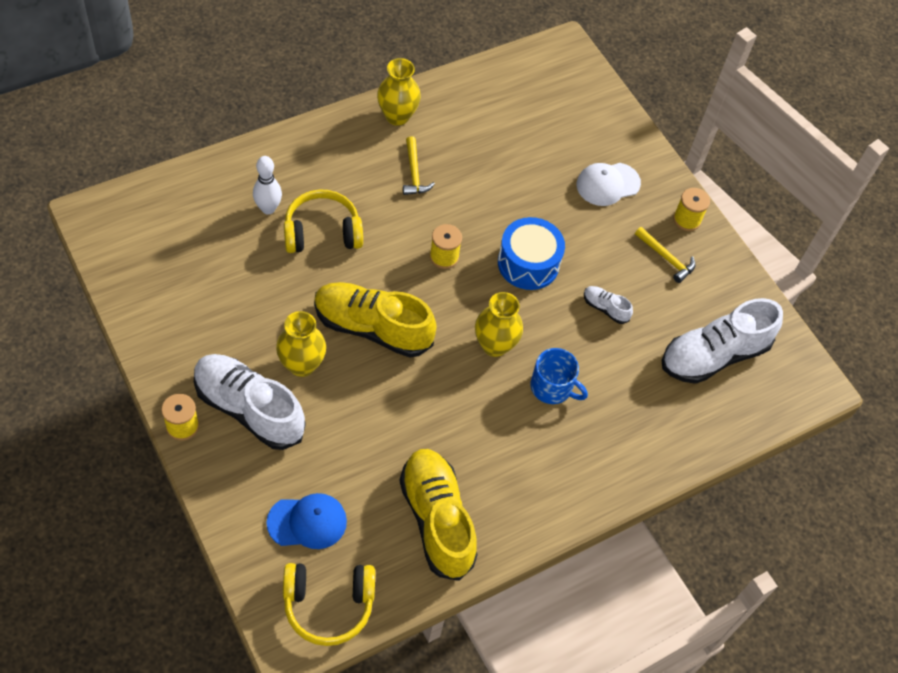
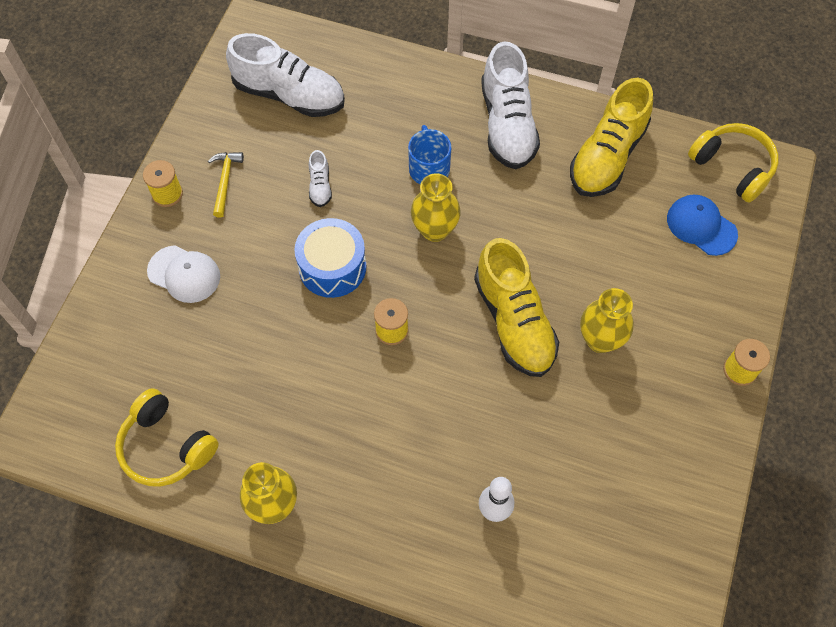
camera: 125 degrees left, 5 degrees up
white shoe [194,354,306,450] -> white shoe moved to [481,42,540,169]
yellow headphones [284,189,363,253] -> yellow headphones moved to [115,388,219,487]
yellow hammer [403,136,435,195] -> none

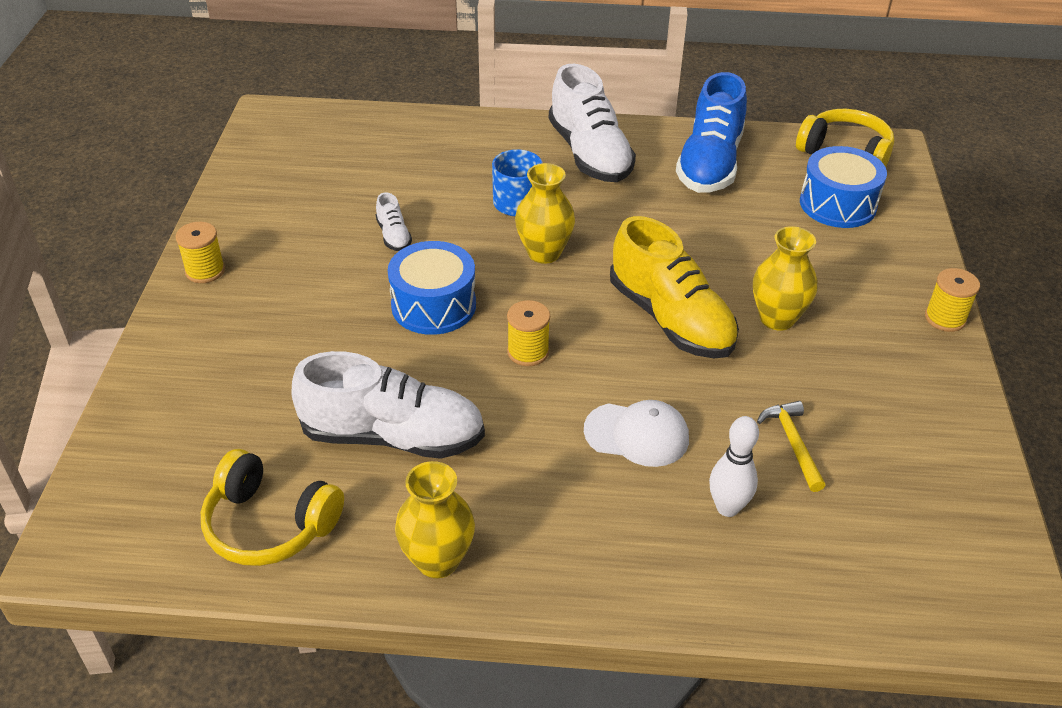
camera: 15 degrees left, 20 degrees down
white cap [147,245,220,303] -> white cap moved to [584,400,689,467]
yellow hammer [208,152,244,218] -> yellow hammer moved to [757,401,826,492]
white shoe [226,33,345,117] -> white shoe moved to [291,351,485,459]
yellow shoe [570,78,653,197] -> blue shoe [676,72,747,193]
blue cap [667,195,738,256] -> blue drum [800,146,887,228]

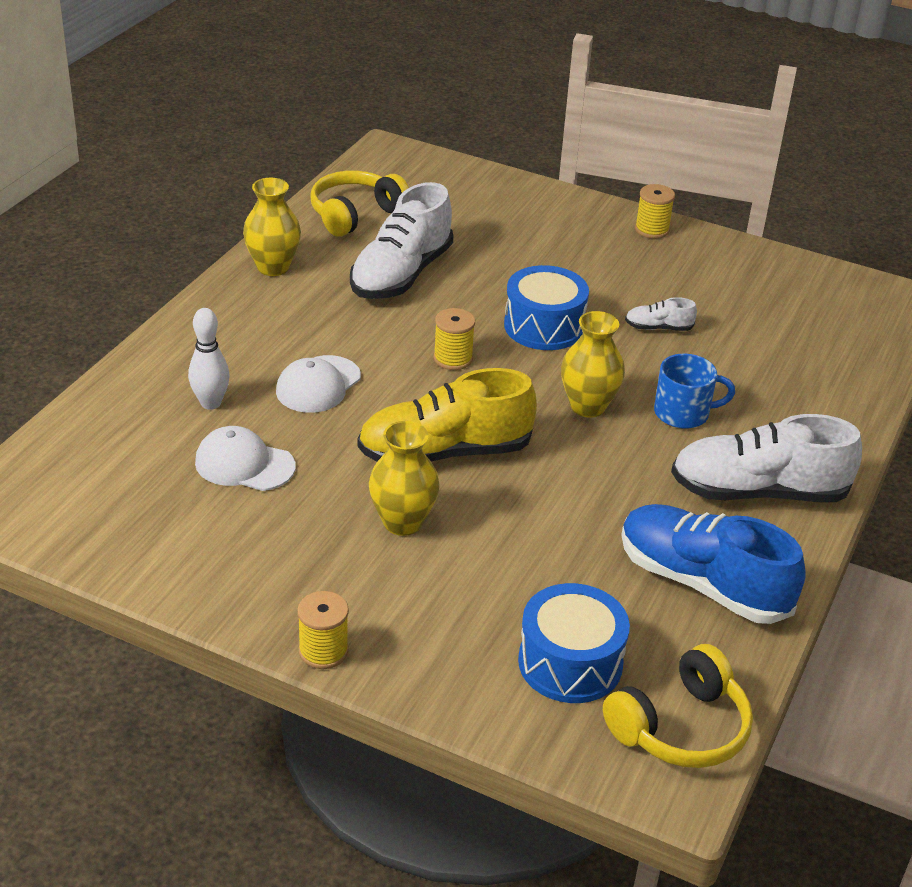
camera: 110 degrees right, 5 degrees down
yellow hammer [757,401,826,492] -> white cap [195,426,295,491]

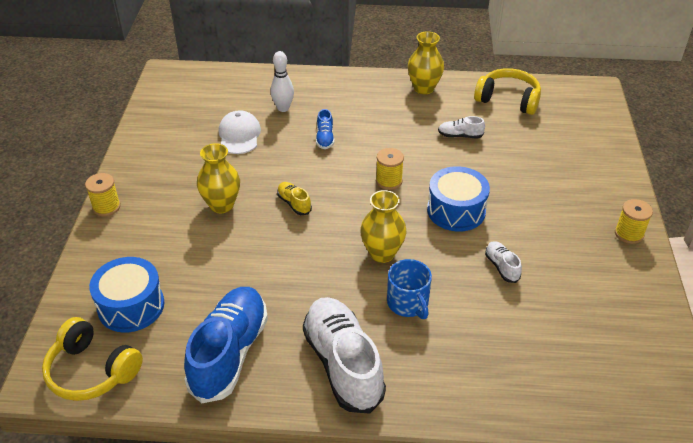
camera: 70 degrees right, 5 degrees up
white cap [276,355,361,413] -> blue shoe [316,109,334,149]
white shoe [350,182,453,299] -> white shoe [438,116,485,138], size x0.44
yellow shoe [357,368,537,462] -> yellow shoe [277,182,312,215], size x0.44

